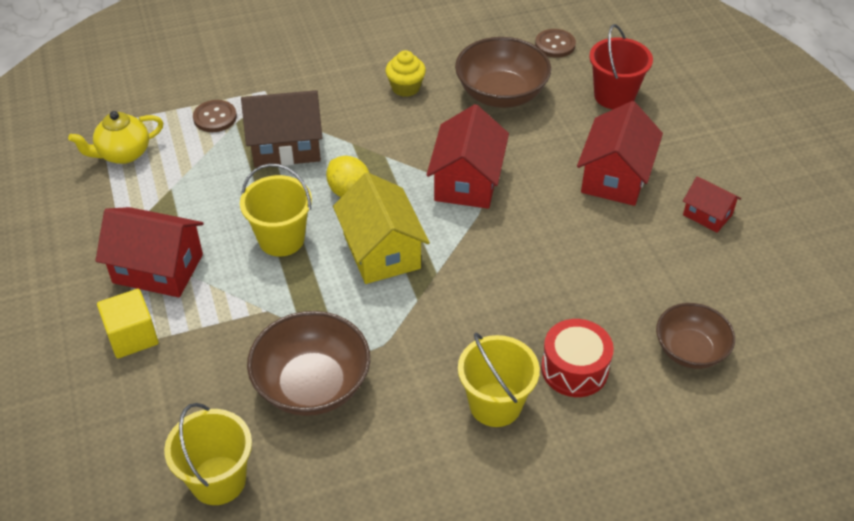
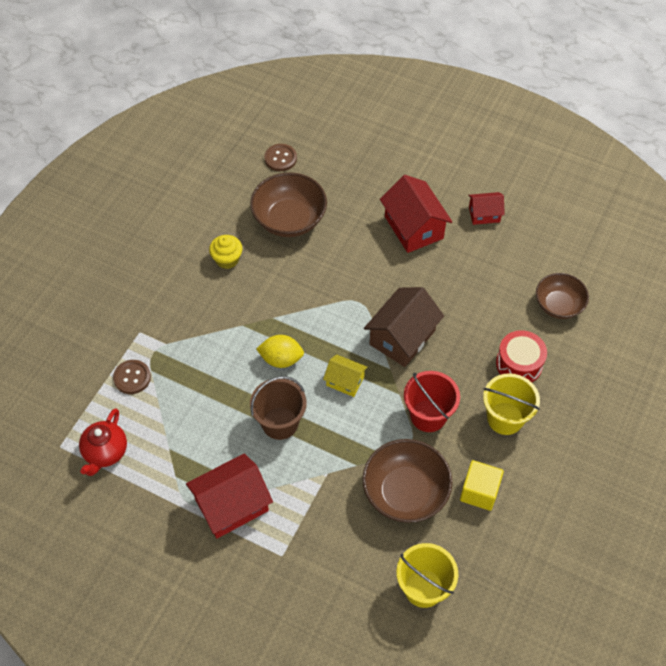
camera: 45 degrees left, 10 degrees up
yellow teapot [68,111,163,164] -> red teapot [79,408,127,476]
yellow cube [97,289,159,358] -> yellow cube moved to [460,460,504,511]
yellow bucket [240,163,312,257] -> brown bucket [250,376,307,440]
brown house [241,90,322,168] -> brown house moved to [364,287,444,367]
yellow house [333,172,430,284] -> yellow house [323,354,368,397], size x0.56
red house [426,104,509,209] -> none
red bucket [589,24,653,109] -> red bucket moved to [404,371,460,432]

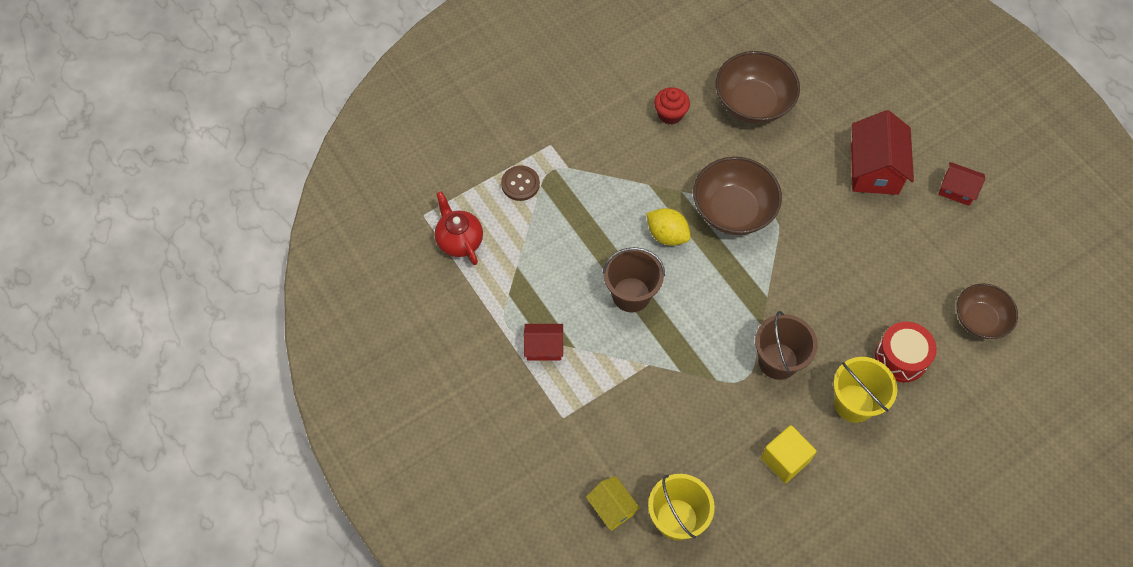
camera: 30 degrees right, 5 degrees up
red teapot [79,408,127,476] -> red teapot turned 105 degrees clockwise [435,191,483,265]
red house [186,453,273,539] -> red house [524,324,563,360], size x0.56
yellow cupcake [209,235,243,269] -> red cupcake [654,87,690,124]
brown button [264,144,297,171] -> none
yellow house [323,354,368,397] -> yellow house moved to [586,476,640,531]
brown bowl [362,439,453,523] -> brown bowl moved to [693,157,782,235]
brown house [364,287,444,367] -> none
red bucket [404,371,460,432] -> brown bucket [755,311,818,380]

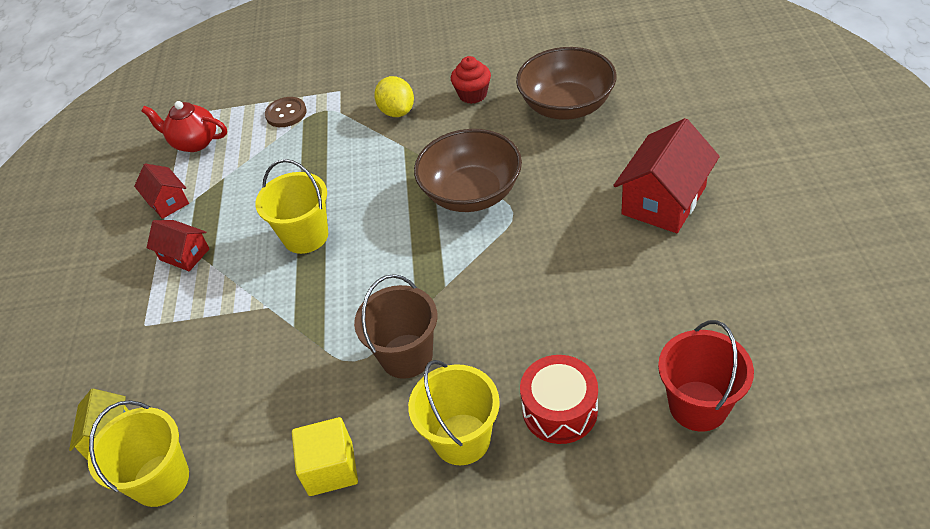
camera: 35 degrees right, 15 degrees down
red teapot [435,191,483,265] -> red teapot turned 75 degrees counterclockwise [141,101,227,152]
brown bucket [602,247,665,312] -> yellow bucket [255,159,328,254]
yellow lemon [646,208,690,246] -> yellow lemon moved to [374,76,414,117]
red house [938,162,985,206] -> red house moved to [134,164,189,219]
brown bowl [957,284,1018,339] -> red bucket [658,320,754,431]

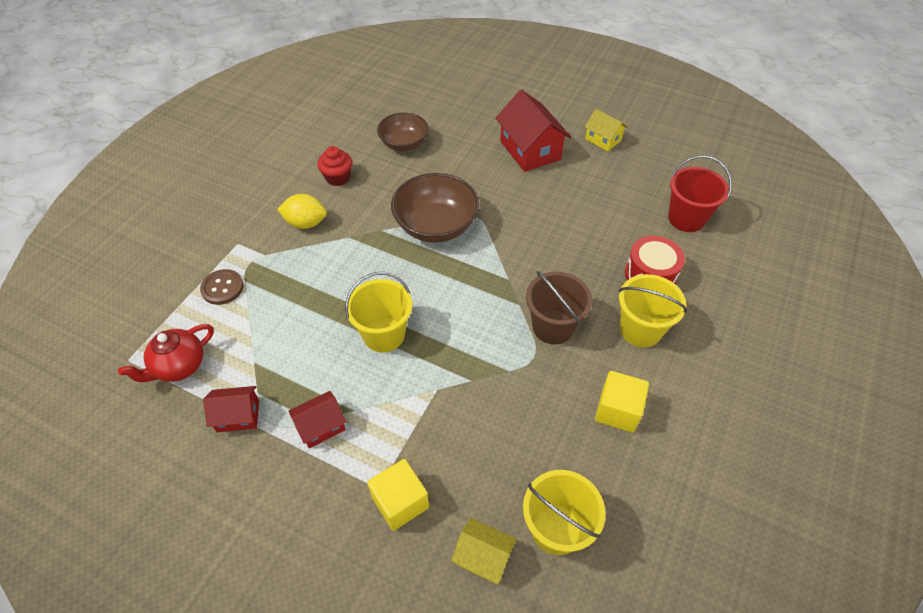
camera: 65 degrees left, 5 degrees up
brown bowl [516,47,617,120] -> brown bowl [377,112,428,151], size x0.66
none -> yellow cube [367,459,429,531]
none -> yellow house [585,109,628,151]

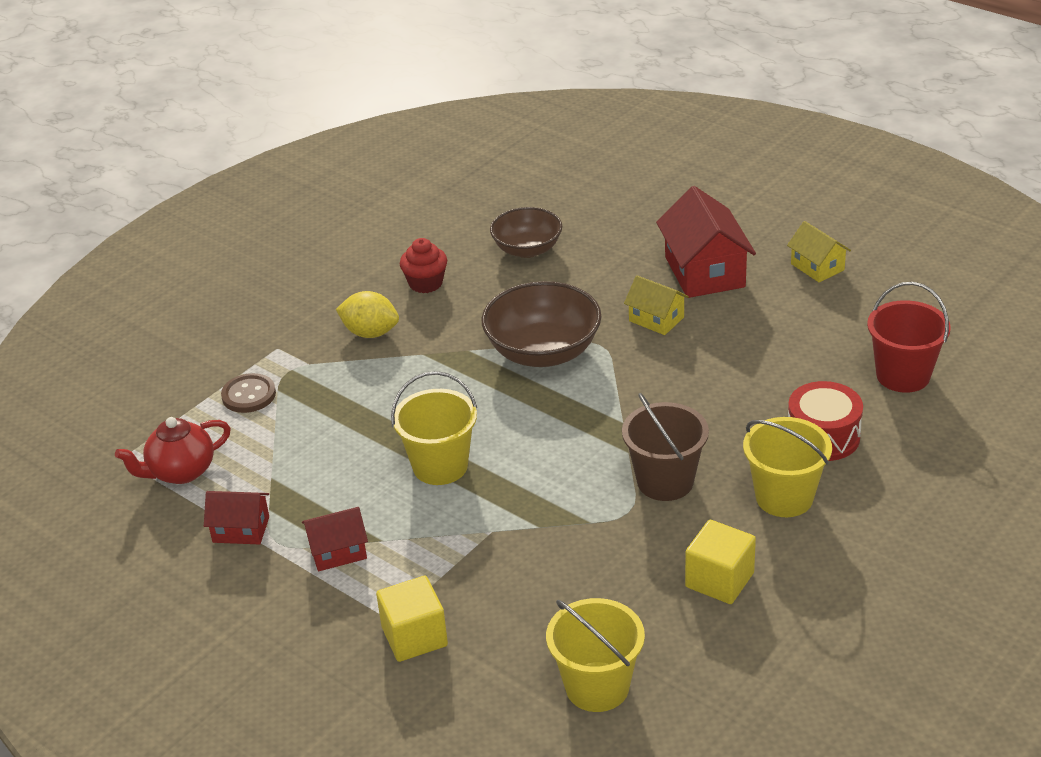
camera: 15 degrees right, 15 degrees down
yellow house [451,518,517,584] -> yellow house moved to [624,275,689,335]

